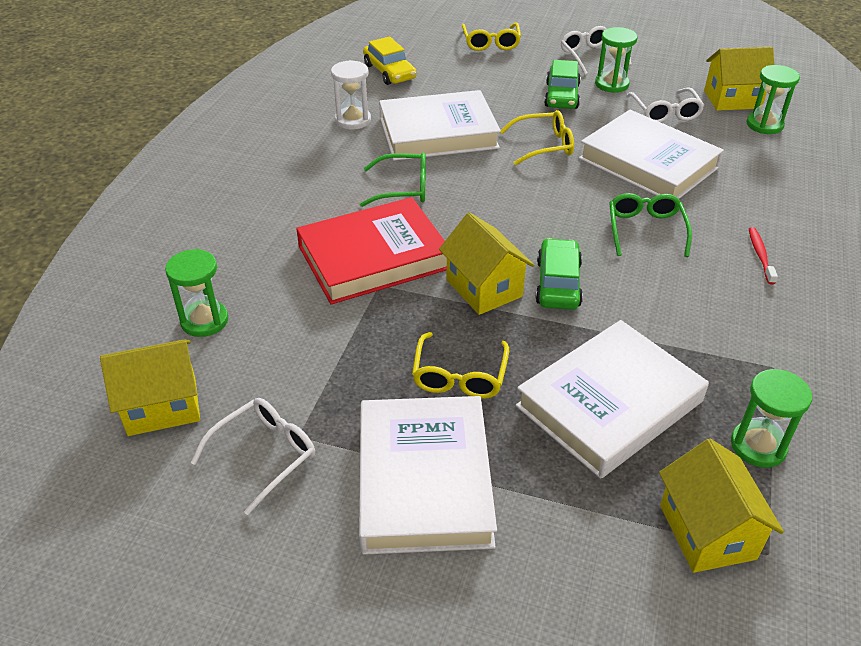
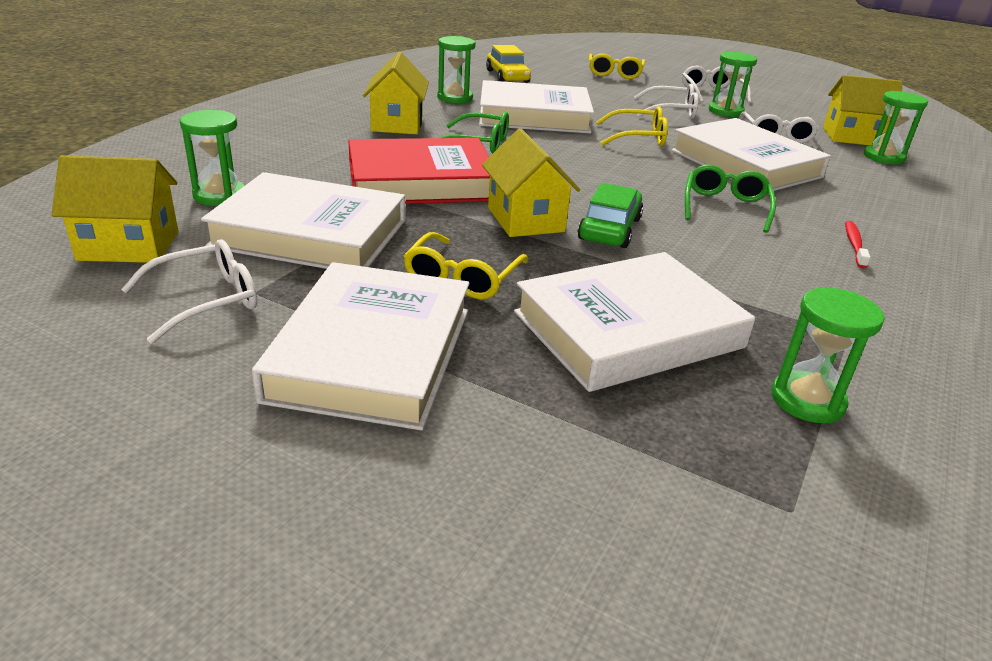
camera: 10 degrees right, 10 degrees down
white hourglass [331,60,371,130] -> green hourglass [437,36,476,103]
green car [544,60,581,109] -> white glasses [633,83,699,119]
yellow house [659,439,784,573] -> yellow house moved to [363,52,429,134]
none -> white book [201,172,405,269]

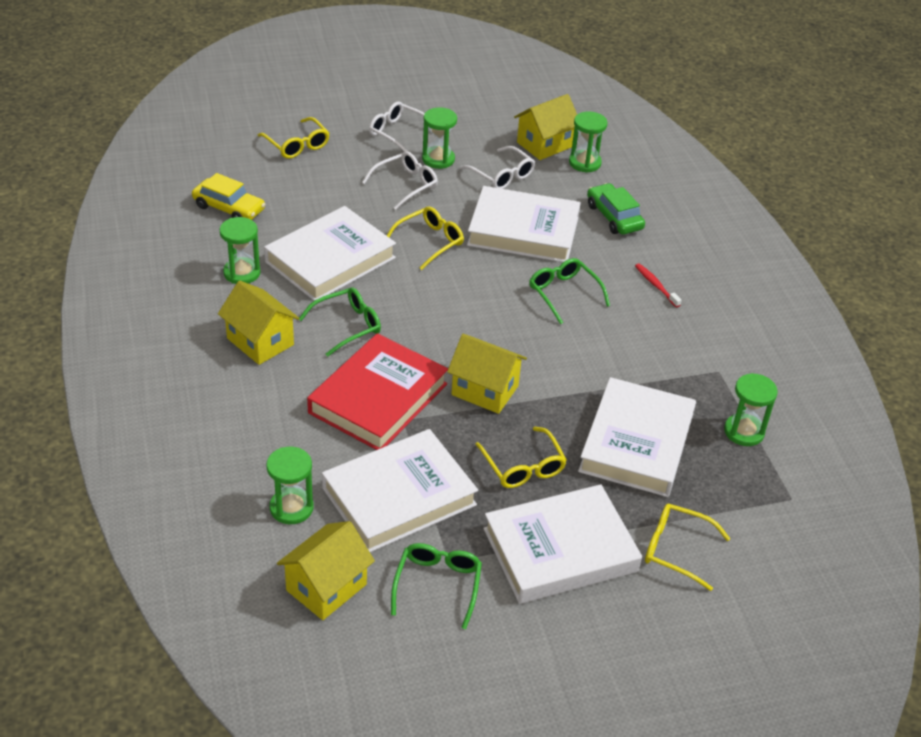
camera: 45 degrees left, 10 degrees up
white glasses [121,239,257,344] -> green glasses [391,543,482,629]
white book [252,262,470,430] -> white book turned 75 degrees counterclockwise [483,484,642,604]
green car [578,183,643,248] -> green car moved to [587,183,645,235]
none -> yellow glasses [645,504,731,591]

